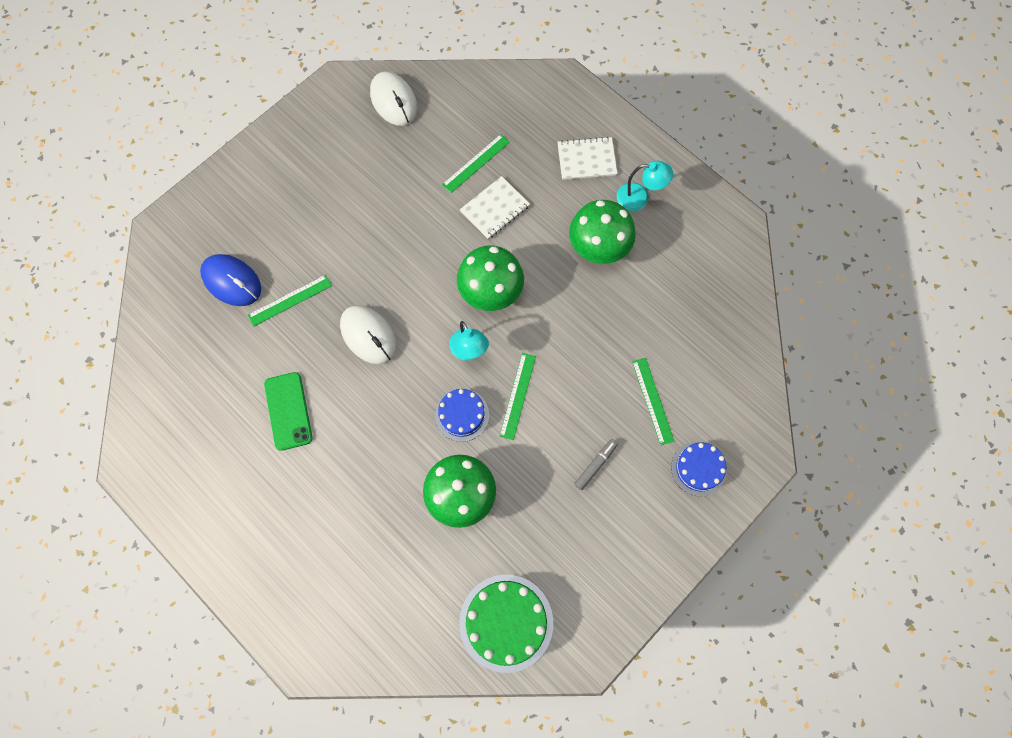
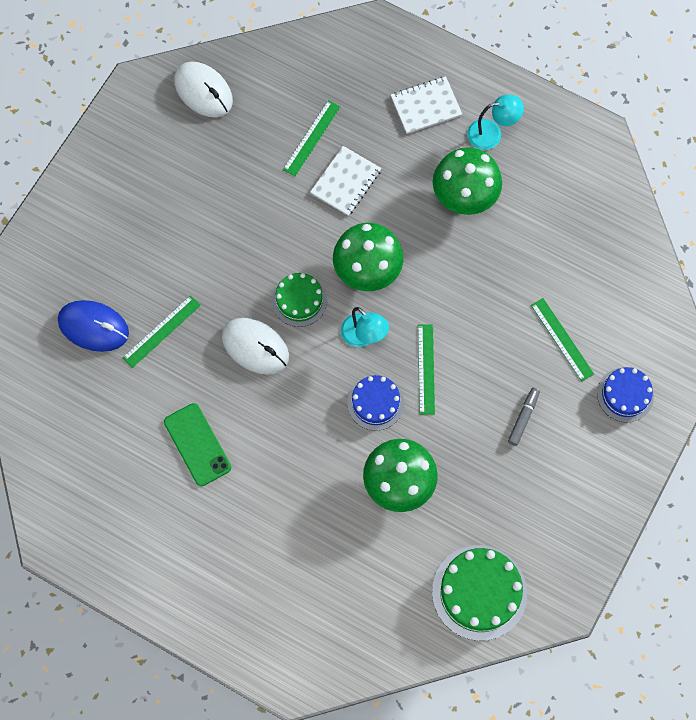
camera: 15 degrees left, 0 degrees up
none -> green cake [272,273,327,327]

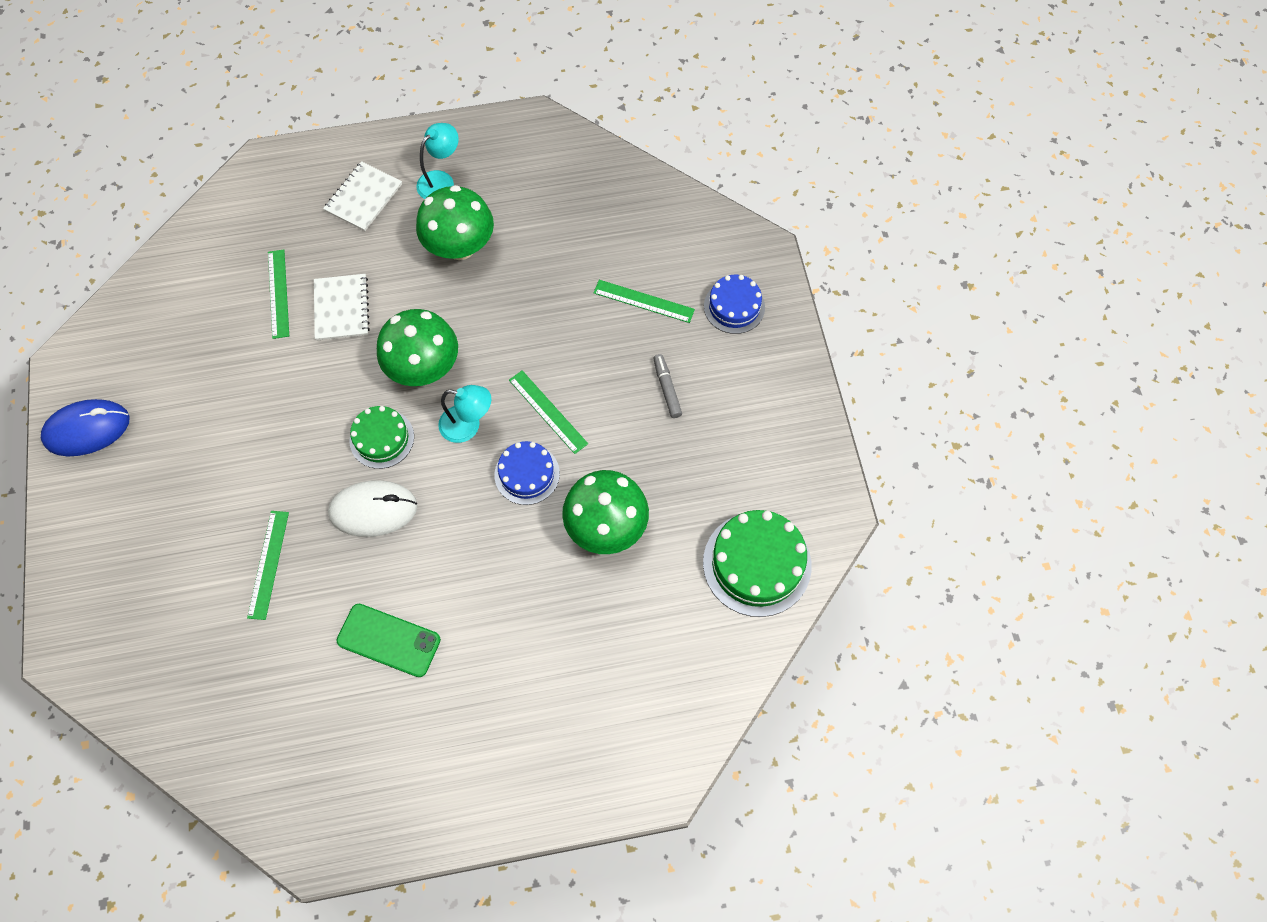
camera: 40 degrees left, 5 degrees down
blue mouse [58,300,129,352] -> blue mouse moved to [41,399,130,456]
white mouse [174,62,233,118] -> none

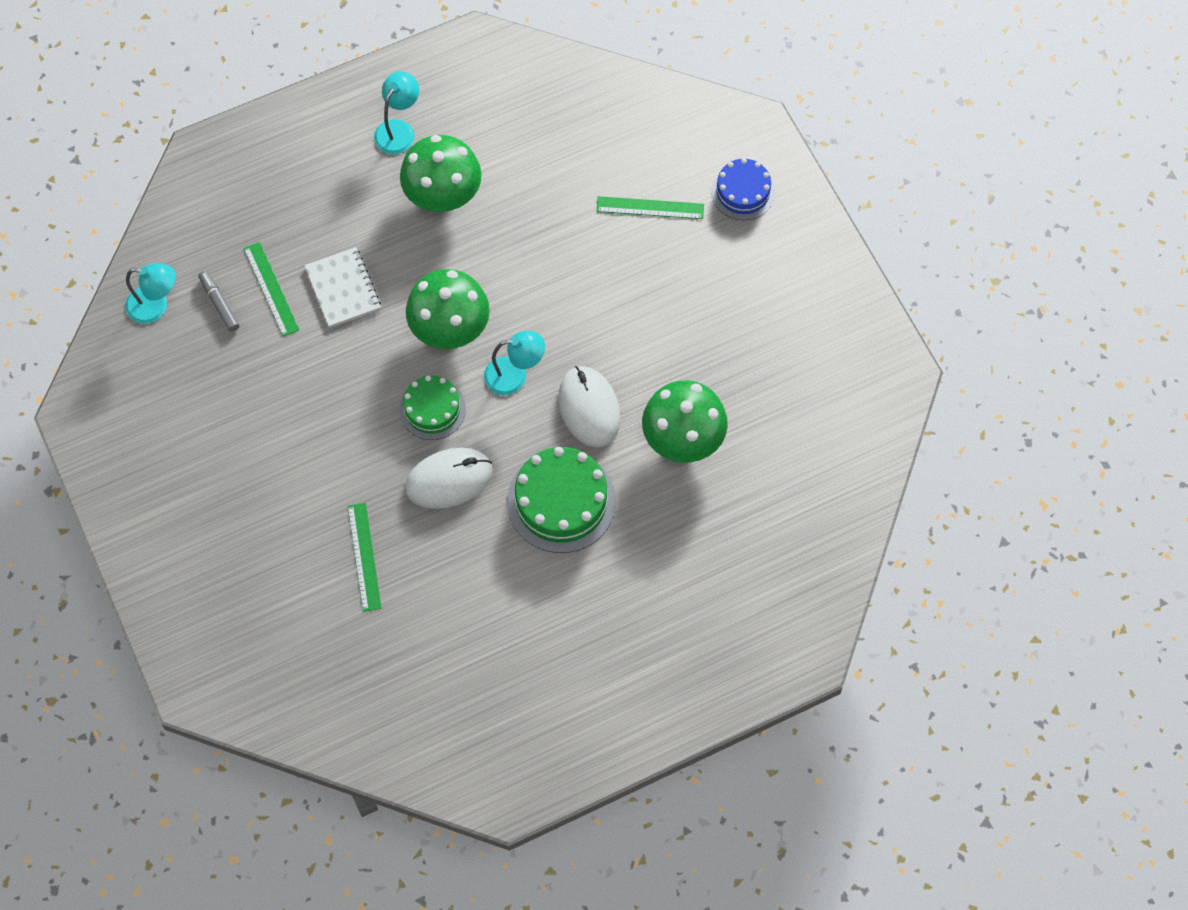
camera: 15 degrees left, 0 degrees up
blue mouse [41,399,130,456] -> none
white notebook [323,161,402,231] -> none
green phone [337,604,441,677] -> none
blue cake [495,441,560,505] -> white mouse [558,366,620,447]
green ruler [509,370,588,454] -> none
grey marker [653,354,682,418] -> grey marker moved to [198,271,239,332]
green cake [703,510,812,617] -> green cake moved to [507,447,616,553]
none -> turquoise lamp [125,263,176,324]

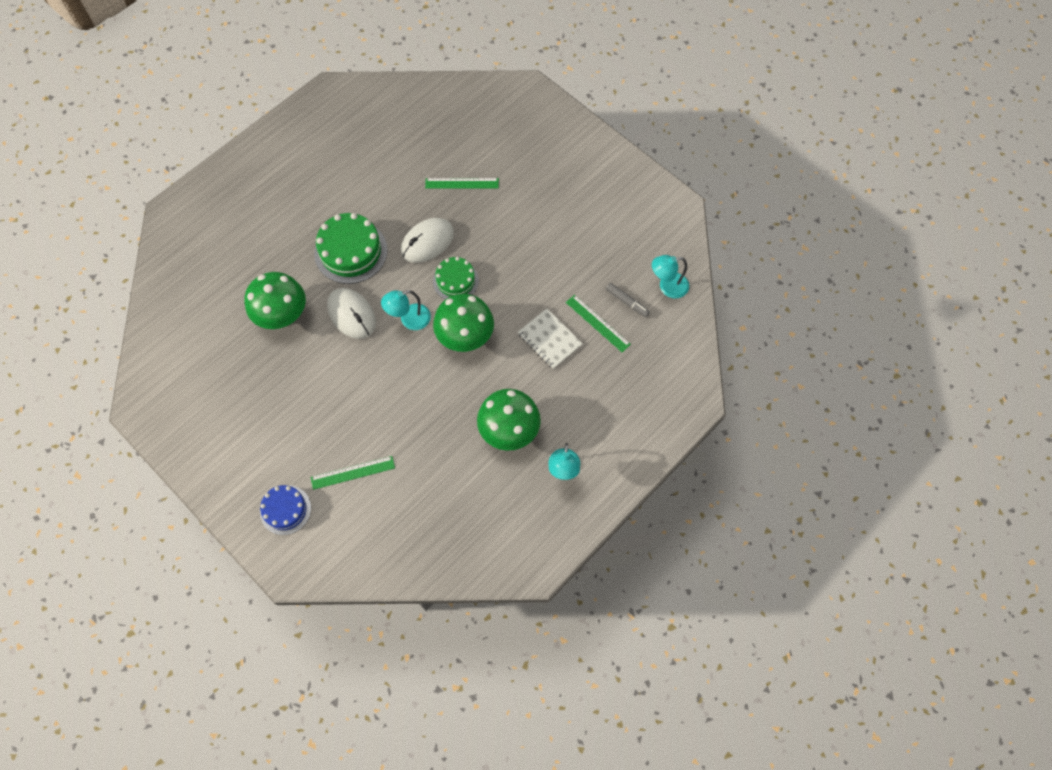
camera: 160 degrees right, 0 degrees up
green ruler [348,503,382,612] -> green ruler turned 60 degrees counterclockwise [425,178,499,189]

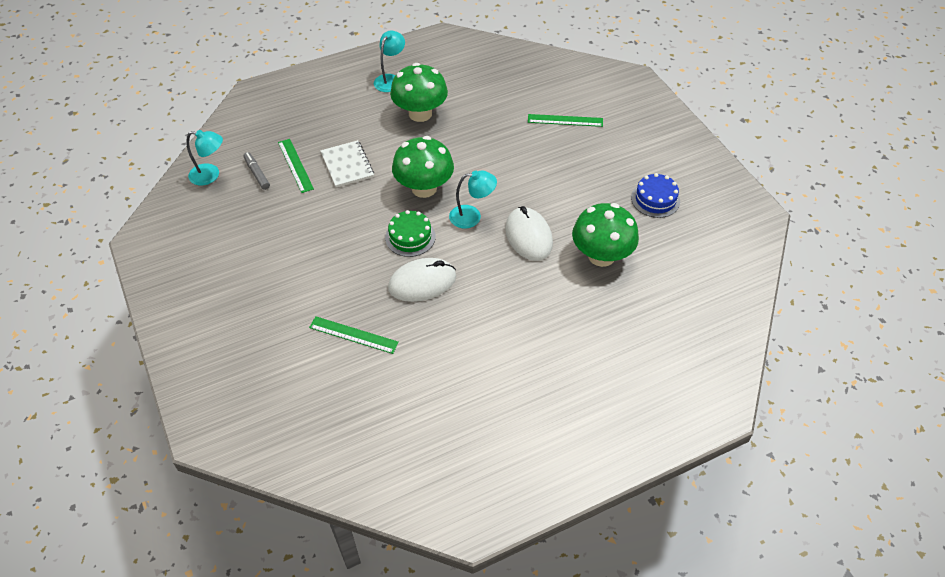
camera: 160 degrees left, 15 degrees down
blue cake [260,485,311,535] -> blue cake moved to [631,173,680,218]
green cake [314,213,387,284] -> none

